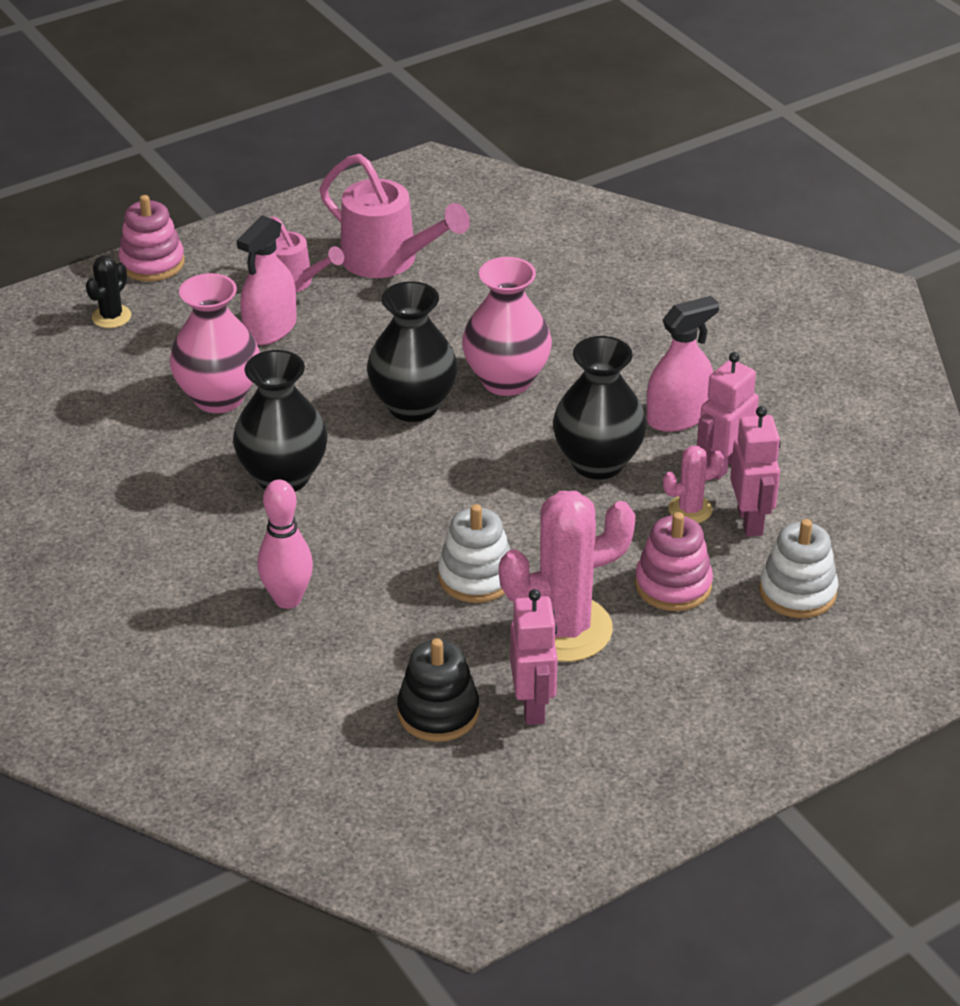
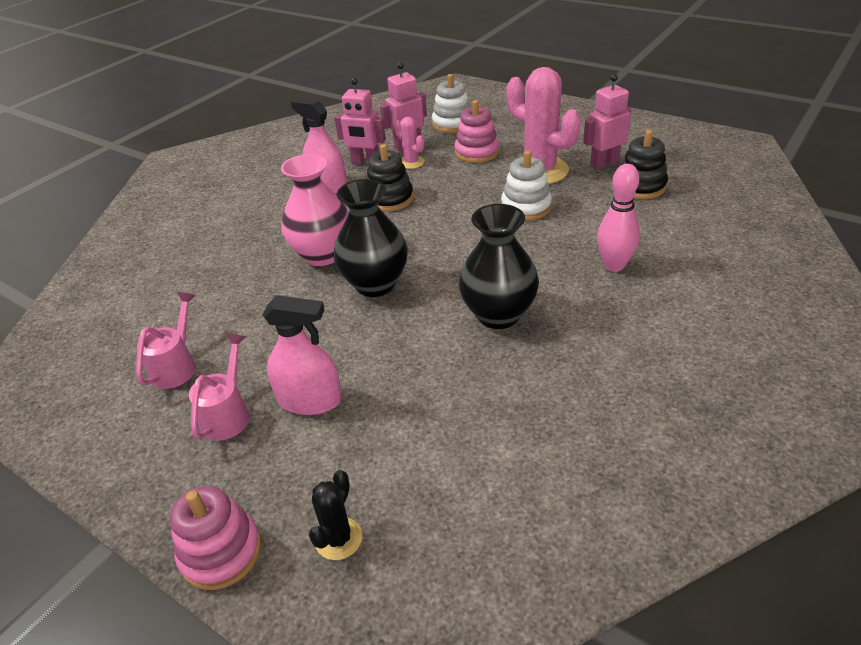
camera: 110 degrees left, 0 degrees up
black cactus [86,256,131,328] -> black cactus turned 75 degrees counterclockwise [309,470,362,560]
pink vase [169,273,260,413] -> none
pink watering can [319,154,470,278] -> pink watering can [136,292,196,389], size x0.62
black vase [553,336,647,479] -> black stacking toy [367,144,413,211]

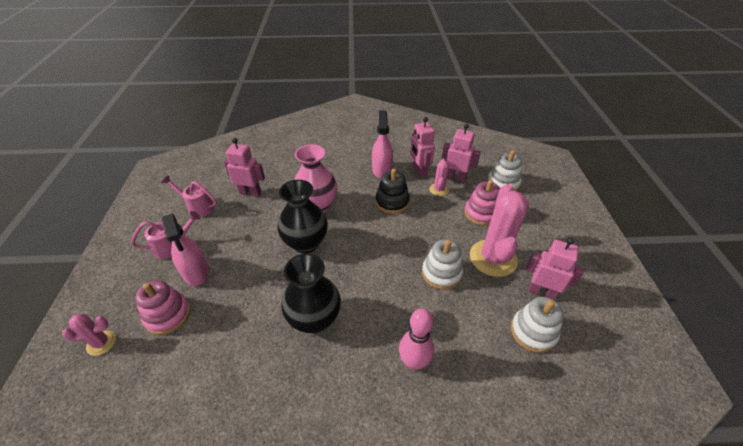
camera: 50 degrees right, 5 degrees up
pink watering can [136,292,196,389] -> pink watering can turned 135 degrees counterclockwise [161,175,217,217]
pink stacking toy [170,486,261,590] -> pink stacking toy moved to [135,280,190,335]
black cactus [309,470,362,560] -> pink cactus [62,314,116,356]
black stacking toy [621,130,668,199] -> white stacking toy [511,297,564,353]
none -> pink robot [224,138,265,197]

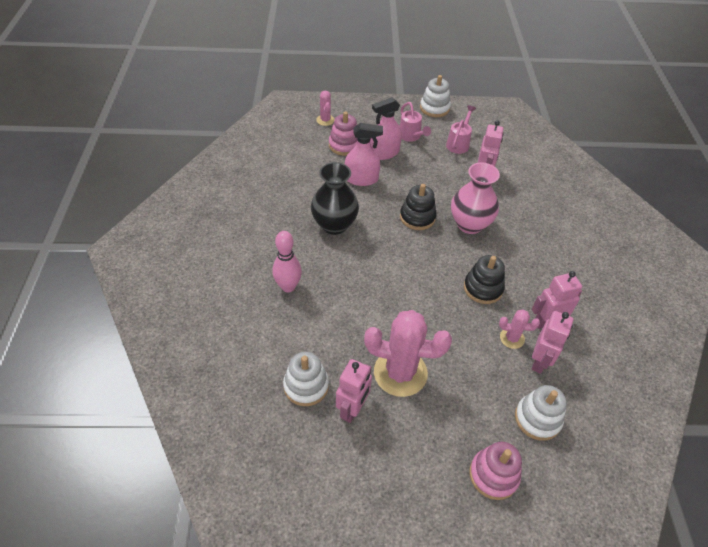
camera: 90 degrees right, 5 degrees up
black vase [278,180,328,254] -> black stacking toy [400,184,437,230]
pink spray bottle [372,111,393,179] -> pink spray bottle moved to [345,123,383,186]
white stacking toy [422,239,463,290] -> white stacking toy moved to [420,75,451,117]
pink stacking toy [465,180,500,226] -> pink stacking toy moved to [470,442,522,500]

